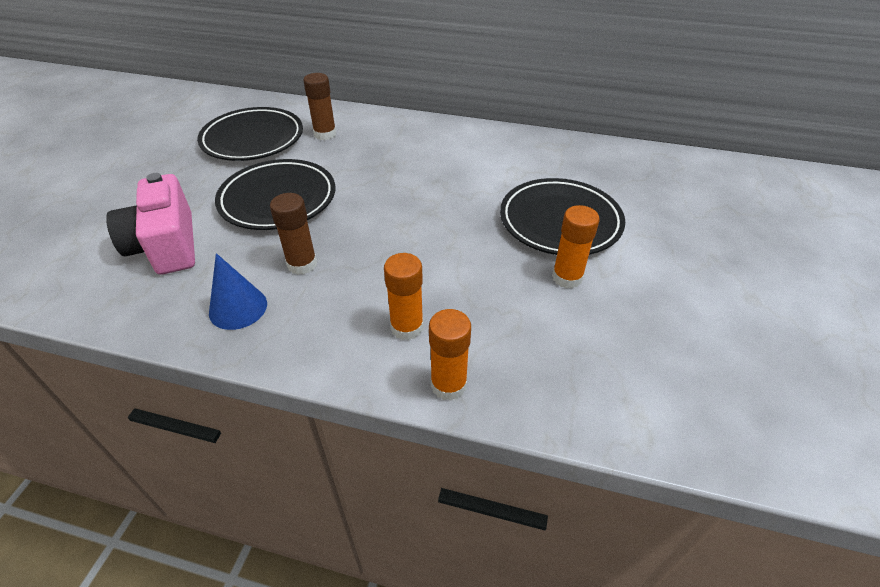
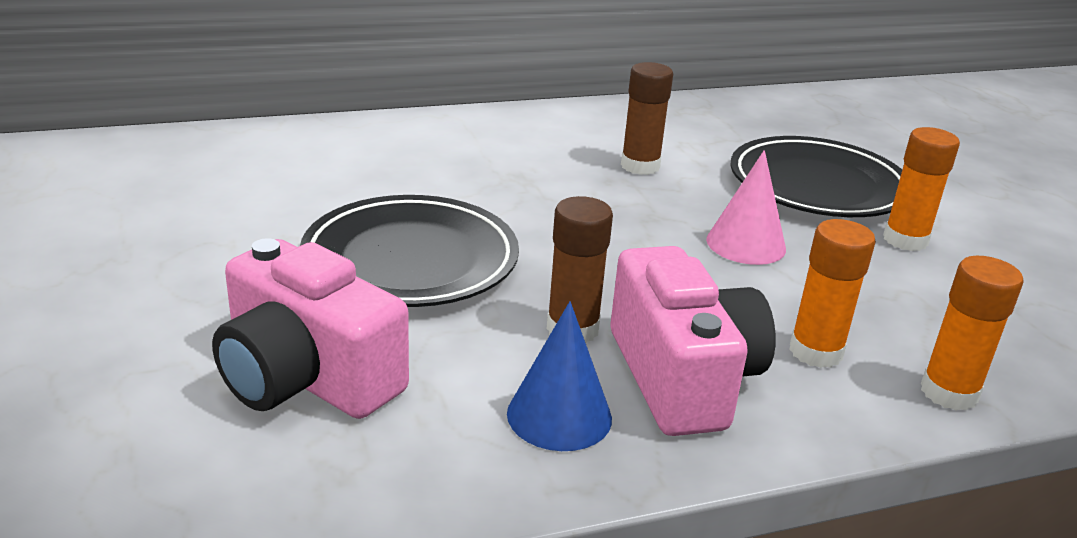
camera: 35 degrees left, 15 degrees down
black plate [197,107,303,161] -> none
brown glue stick [303,73,337,140] -> brown glue stick moved to [621,62,673,175]
none -> pink camera [611,246,776,436]
none -> pink cone [706,150,786,265]

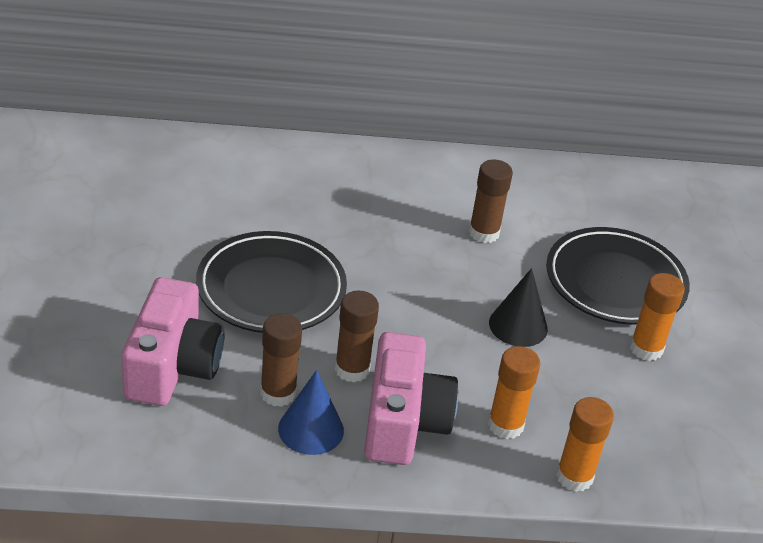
camera: 15 degrees right, 10 degrees up
pink camera [212,238,409,419] -> pink camera turned 135 degrees counterclockwise [121,277,225,406]
pink cone [706,150,786,265] -> black cone [489,268,548,347]
none -> brown glue stick [260,313,302,407]

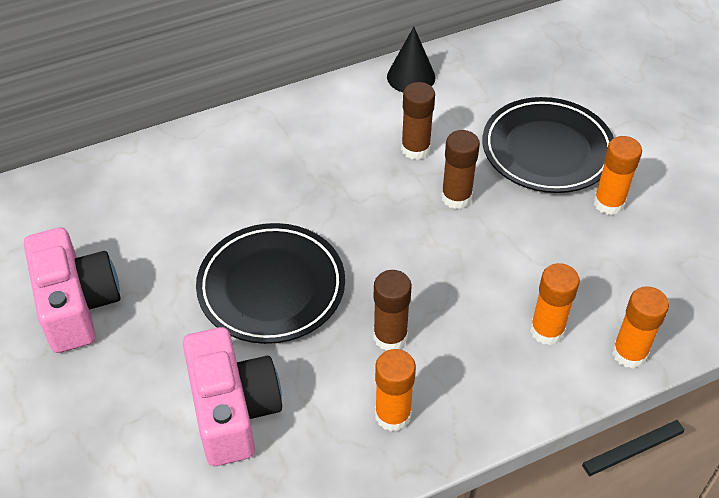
camera: 20 degrees left, 10 degrees up
brown glue stick [260,313,302,407] -> brown glue stick moved to [441,130,480,209]
blue cone [278,370,344,455] -> orange glue stick [375,349,416,431]
pink camera [364,332,459,465] -> pink camera moved to [24,227,120,353]
black cone [489,268,548,347] -> black cone moved to [387,27,435,92]

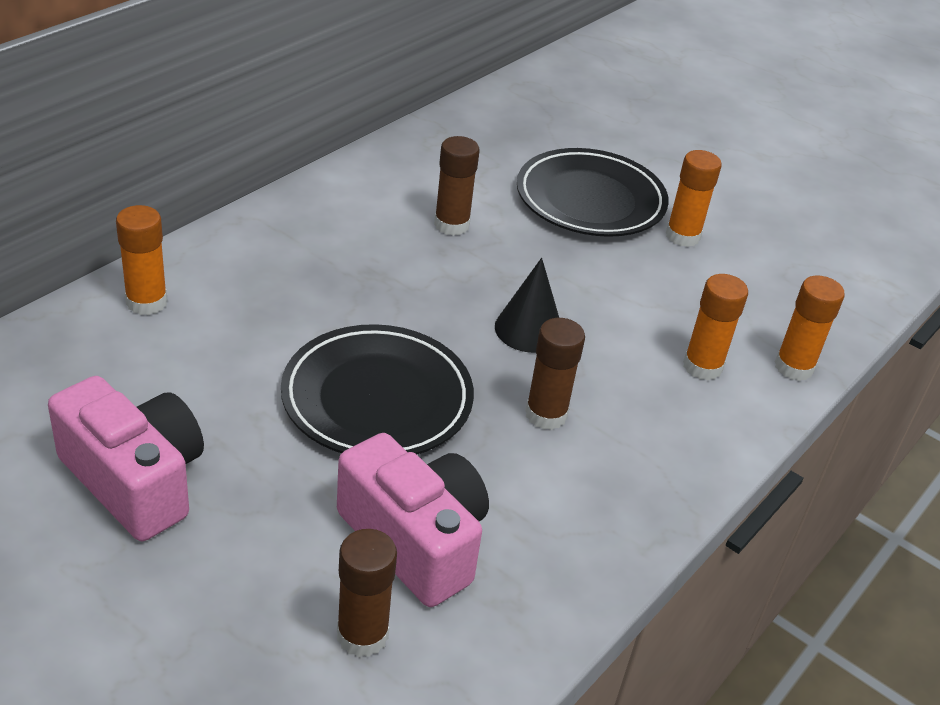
camera: 30 degrees left, 10 degrees down
orange glue stick [375,349,416,431] -> orange glue stick moved to [116,205,167,315]
black cone [387,27,435,92] -> black cone moved to [495,258,559,353]
brown glue stick [441,130,480,209] -> brown glue stick moved to [337,529,397,657]

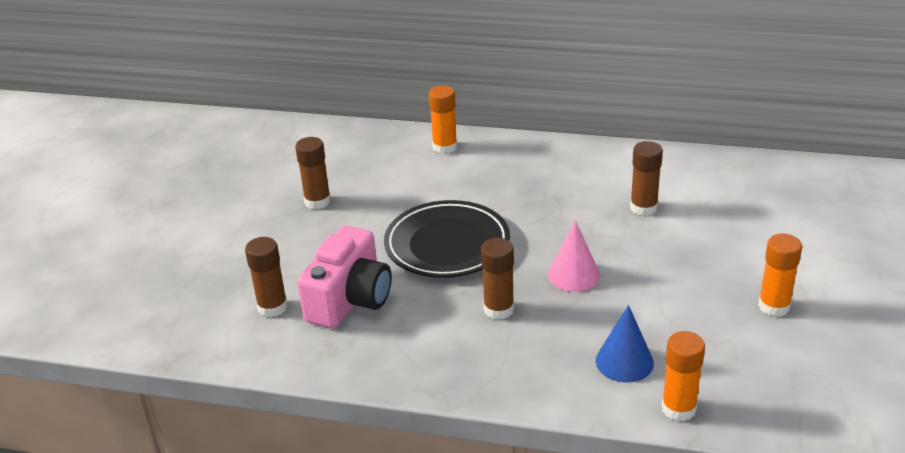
camera: 70 degrees right, 5 degrees down
pink camera [48,376,204,541] -> brown glue stick [295,137,331,209]
black cone [495,258,559,353] -> pink cone [548,220,600,292]
black plate [517,148,669,237] -> none
orange glue stick [683,274,748,381] -> blue cone [596,305,654,383]

